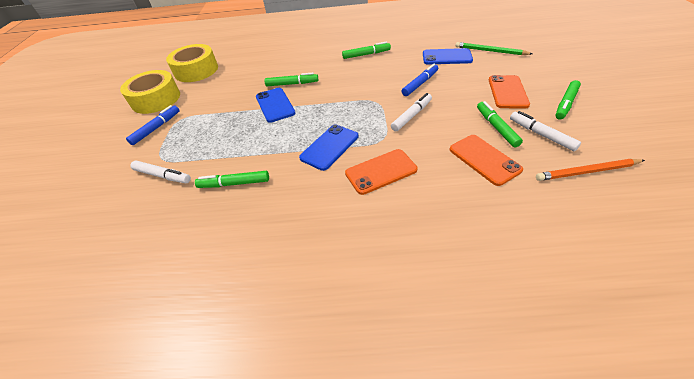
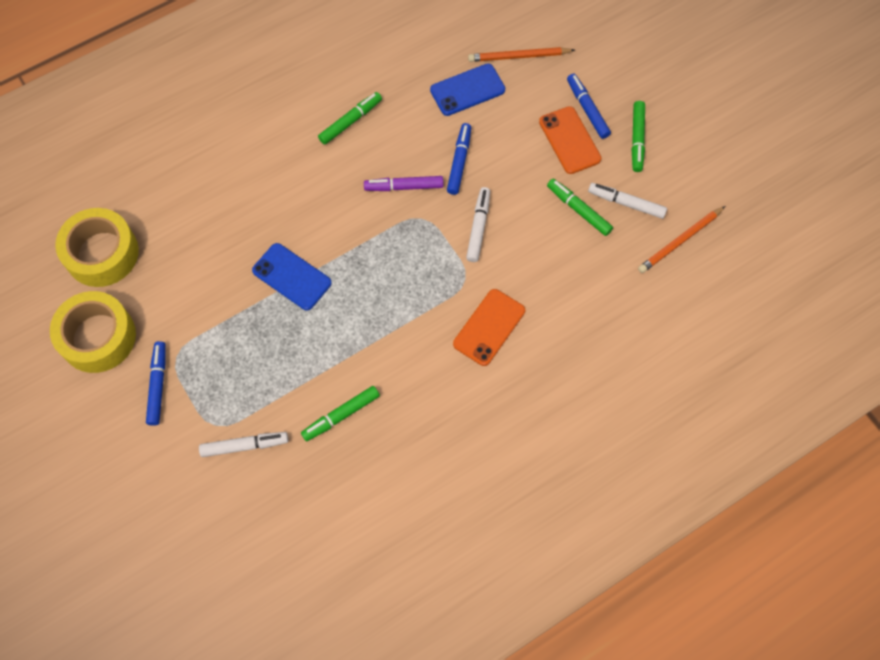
camera: 35 degrees left, 20 degrees up
green marker [264,73,318,86] -> none
blue phone [299,124,358,171] -> none
orange phone [449,135,523,186] -> none
green pencil [455,42,532,55] -> orange pencil [468,47,575,62]
none -> purple marker [364,176,444,191]
none -> blue marker [567,74,611,139]

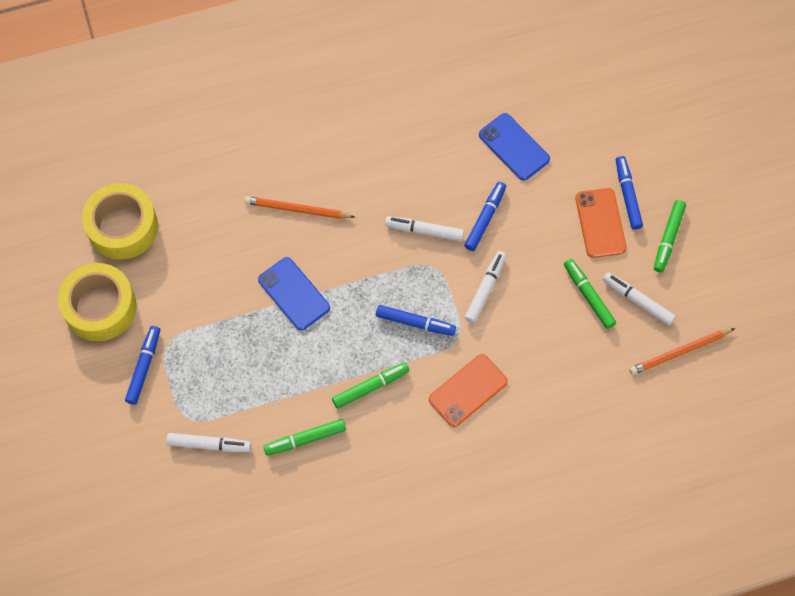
camera: 15 degrees right, 0 degrees up
green marker [318,92,382,145] -> green marker moved to [332,363,409,409]
purple marker [364,176,444,191] -> white marker [385,216,464,241]
blue phone [430,63,505,116] -> blue phone turned 60 degrees clockwise [479,113,550,181]
orange pencil [468,47,575,62] -> orange pencil moved to [244,196,355,219]
none -> blue marker [376,305,456,336]

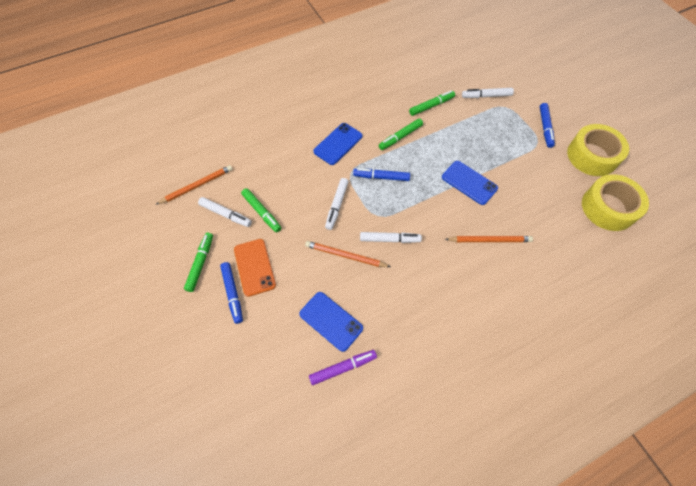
camera: 170 degrees right, 5 degrees down
orange phone [429,354,508,427] -> blue phone [313,123,362,165]
blue marker [464,182,506,251] -> orange pencil [305,241,391,267]
none -> purple marker [309,350,377,385]

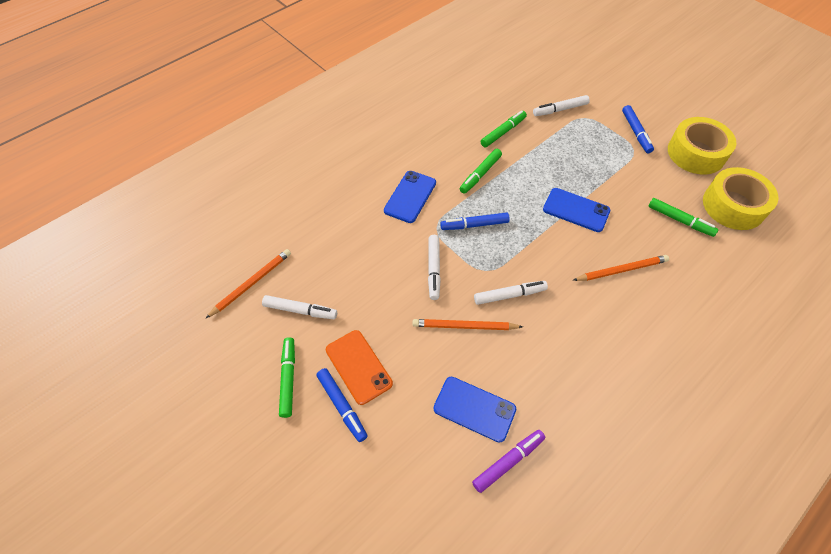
camera: 15 degrees left, 5 degrees down
green marker [241,188,281,232] -> green marker moved to [648,198,718,237]

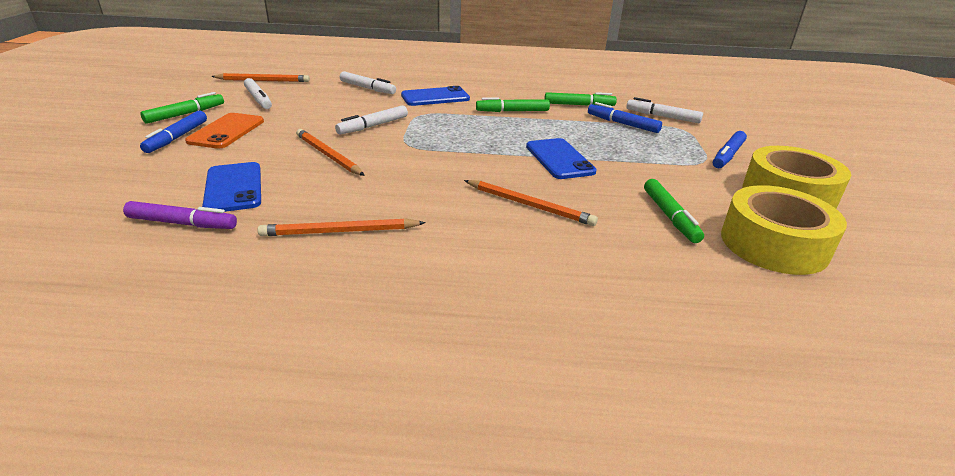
camera: 45 degrees right, 25 degrees down
blue marker [440,213,510,230] -> blue marker moved to [588,102,662,133]
white marker [474,281,548,305] -> white marker moved to [340,71,396,94]
none -> orange pencil [258,218,426,236]

